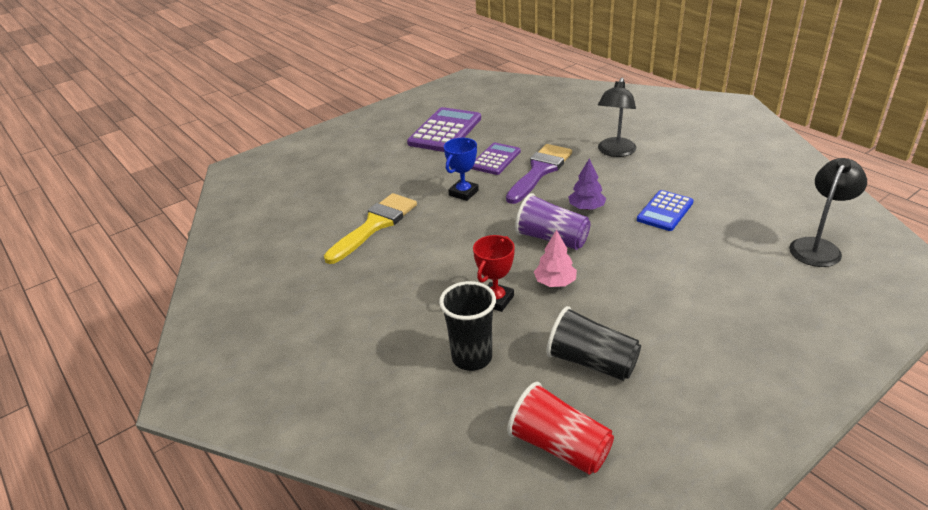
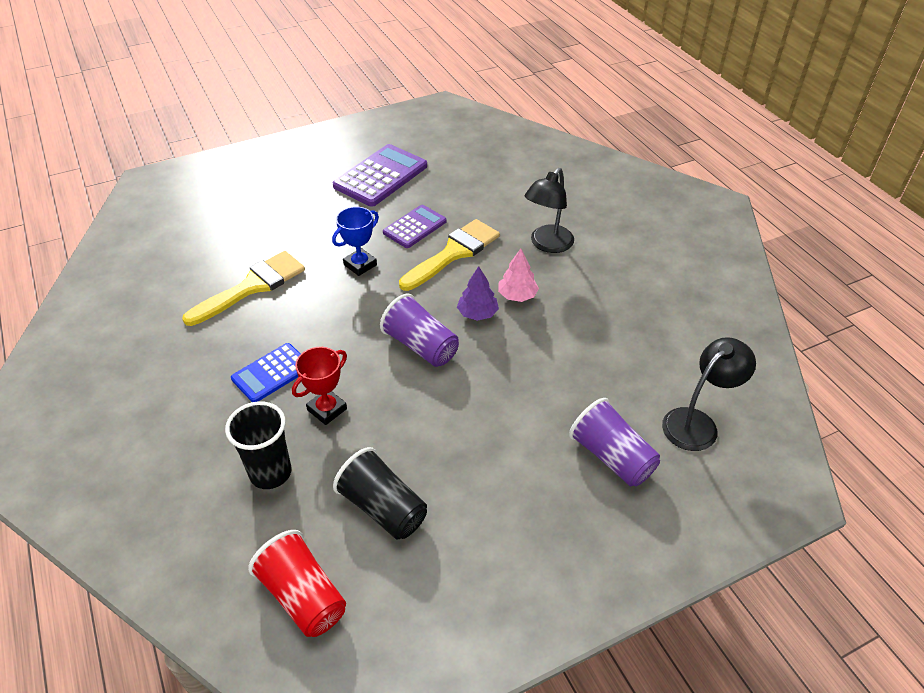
camera: 10 degrees right, 10 degrees up
purple brush [506,144,572,204] -> yellow brush [399,219,500,291]
pink tree [534,230,577,287] -> pink tree moved to [498,249,539,302]
blue calculator [637,190,694,231] -> blue calculator moved to [231,343,300,402]
none -> purple cup [569,398,660,486]

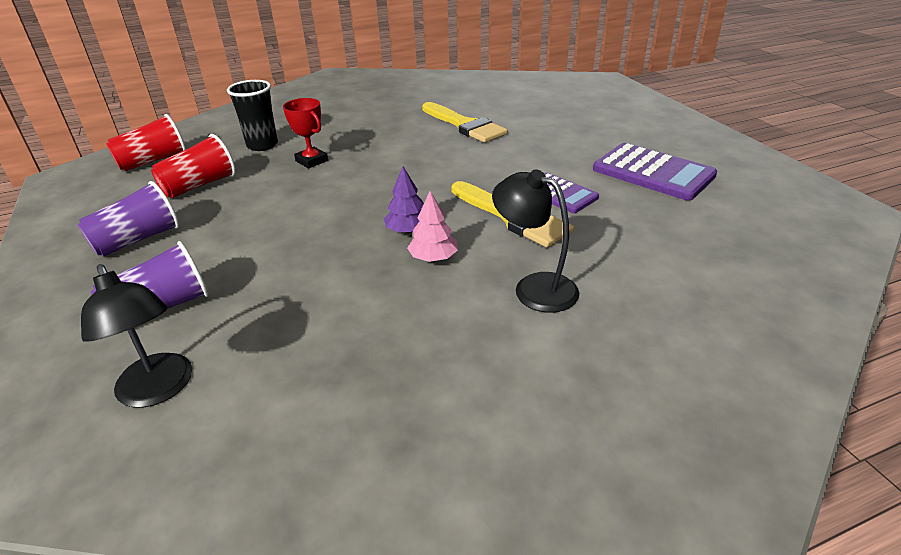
camera: 95 degrees right, 10 degrees down
blue calculator [231,343,300,402] -> none
blue trophy [332,207,379,276] -> none
black cup [333,447,427,539] -> red cup [151,134,236,198]
purple cup [380,294,459,367] -> purple cup moved to [78,181,180,257]

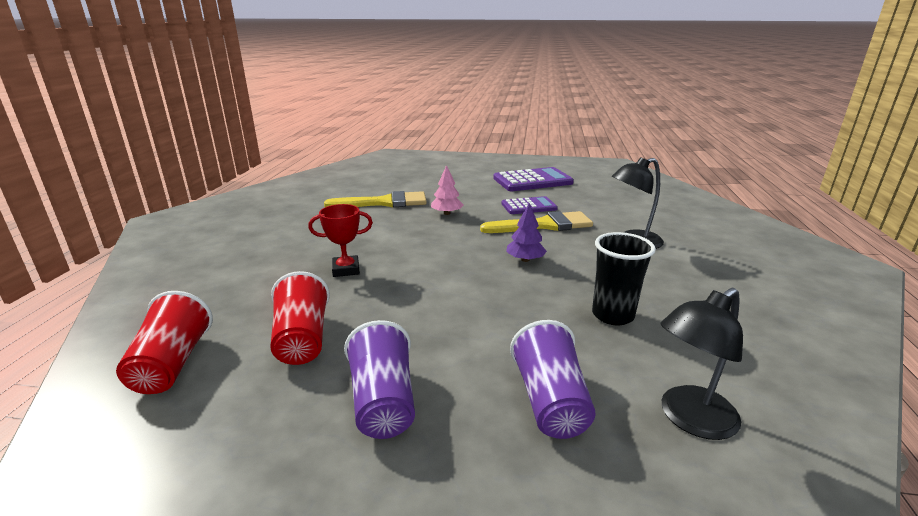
camera: 60 degrees left, 10 degrees down
black lamp [81,264,192,408] -> black lamp turned 150 degrees clockwise [660,288,743,440]
black cup [227,80,278,151] -> black cup moved to [592,232,656,325]
pink tree [407,191,458,262] -> pink tree moved to [431,165,463,215]

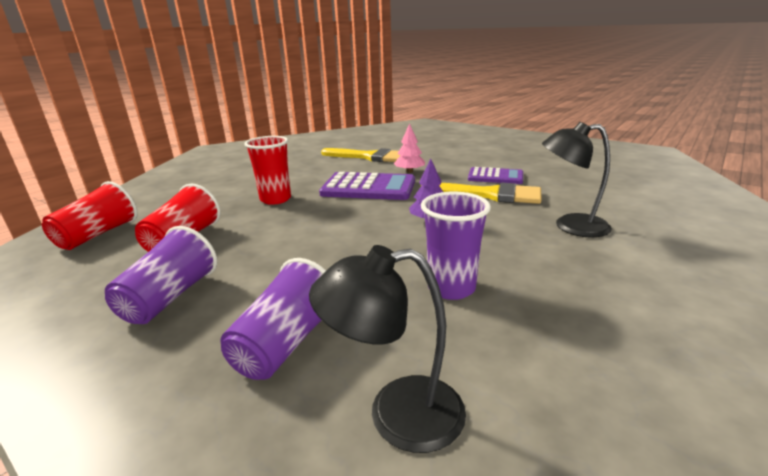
camera: 30 degrees right, 0 degrees up
red trophy [308,204,373,277] -> red cup [244,136,291,205]
purple calculator [493,167,574,191] -> purple calculator moved to [319,172,415,200]
black cup [592,232,656,325] -> purple cup [421,192,491,300]

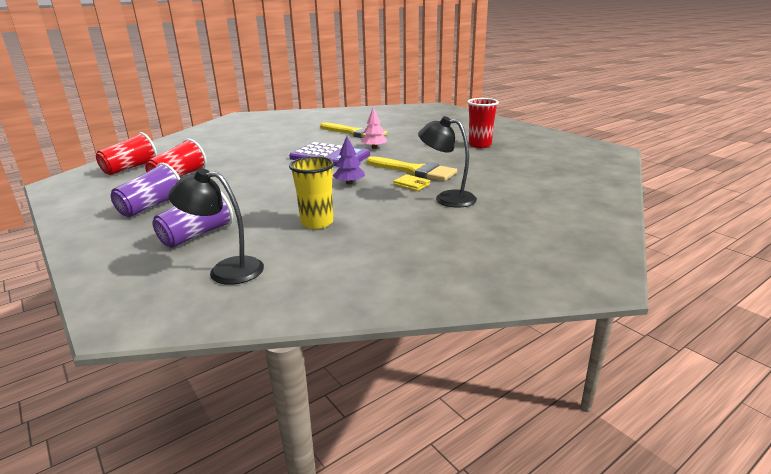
camera: 15 degrees right, 0 degrees up
red cup [244,136,291,205] -> red cup moved to [467,98,499,148]
purple cup [421,192,491,300] -> yellow cup [289,156,334,229]
purple calculator [468,167,523,184] -> none
none -> yellow wallet [393,174,430,191]

